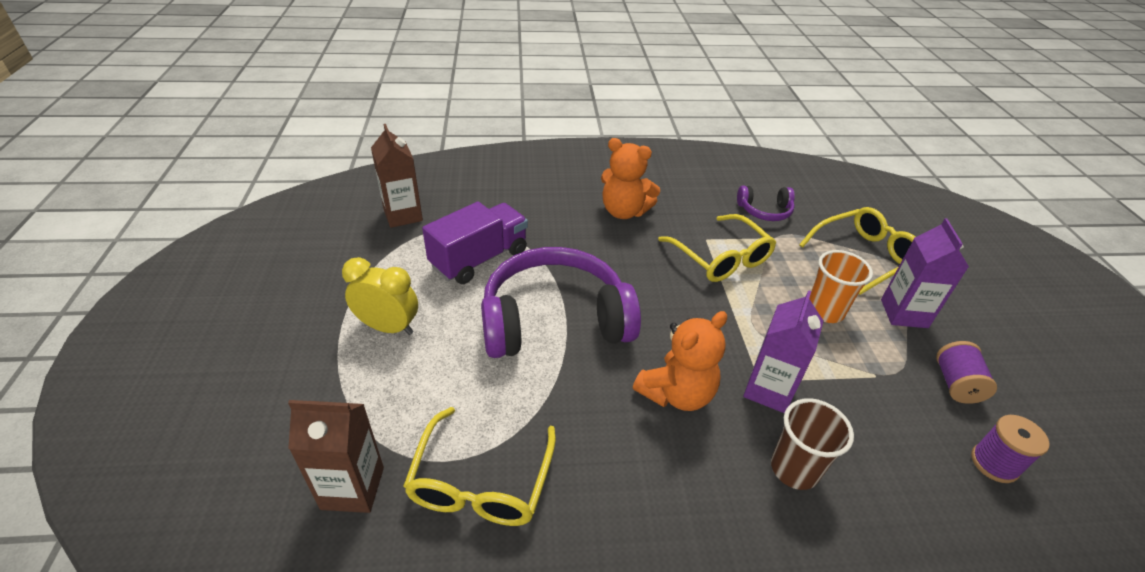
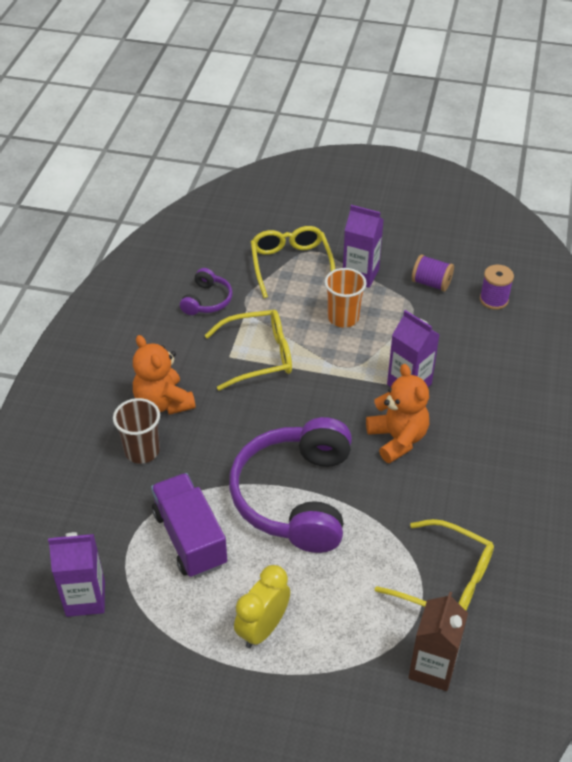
camera: 70 degrees left, 5 degrees up
brown carton [371,124,423,228] -> purple carton [48,532,105,617]
orange teddy bear [601,138,660,219] -> orange teddy bear turned 105 degrees clockwise [133,335,196,415]
brown cup [771,398,854,490] -> brown cup moved to [113,398,160,464]

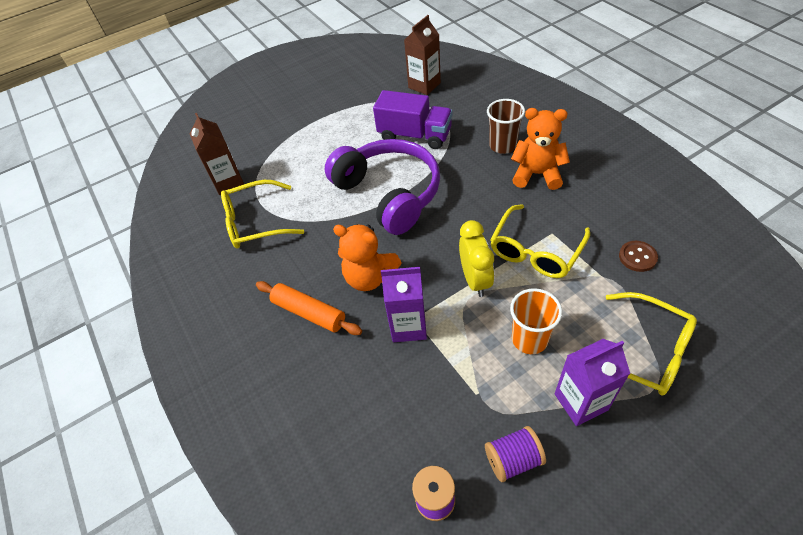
camera: 140 degrees right, 5 degrees up
purple carton [48,532,105,617] -> brown carton [404,15,441,95]
purple headphones [180,268,233,315] -> brown button [619,241,658,272]
yellow clock [234,565,290,648] -> yellow clock moved to [459,220,494,297]
none -> orange rolling pin [256,281,362,335]

